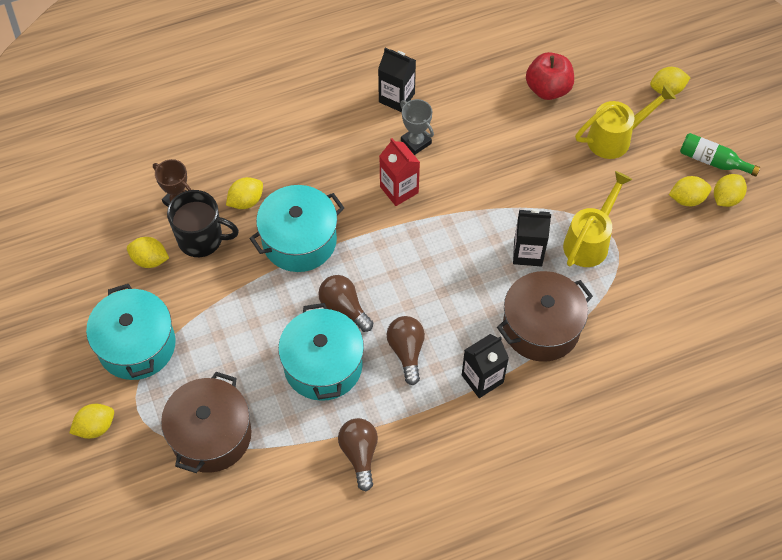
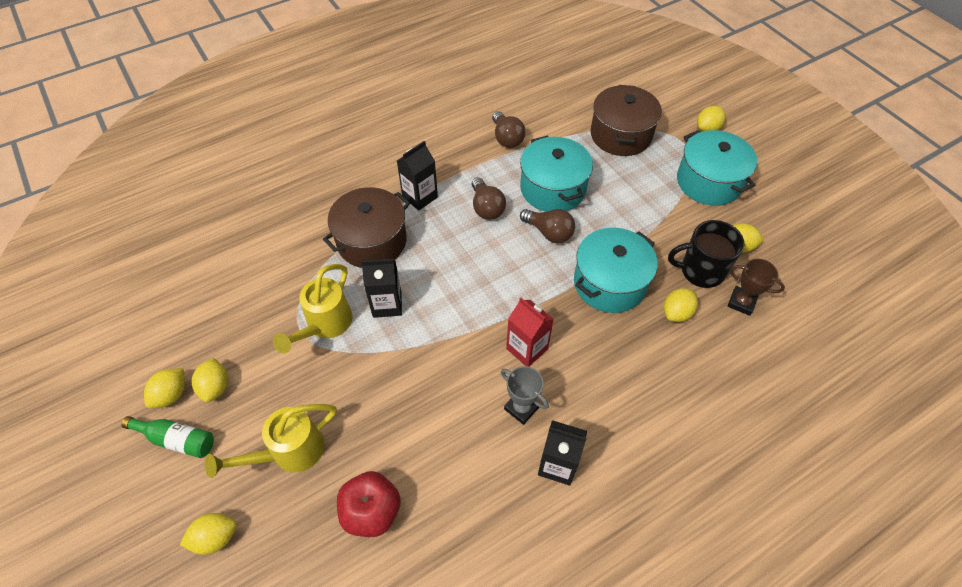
camera: 170 degrees right, 5 degrees down
yellow lemon [669,176,712,206] -> yellow lemon turned 75 degrees counterclockwise [192,358,228,402]

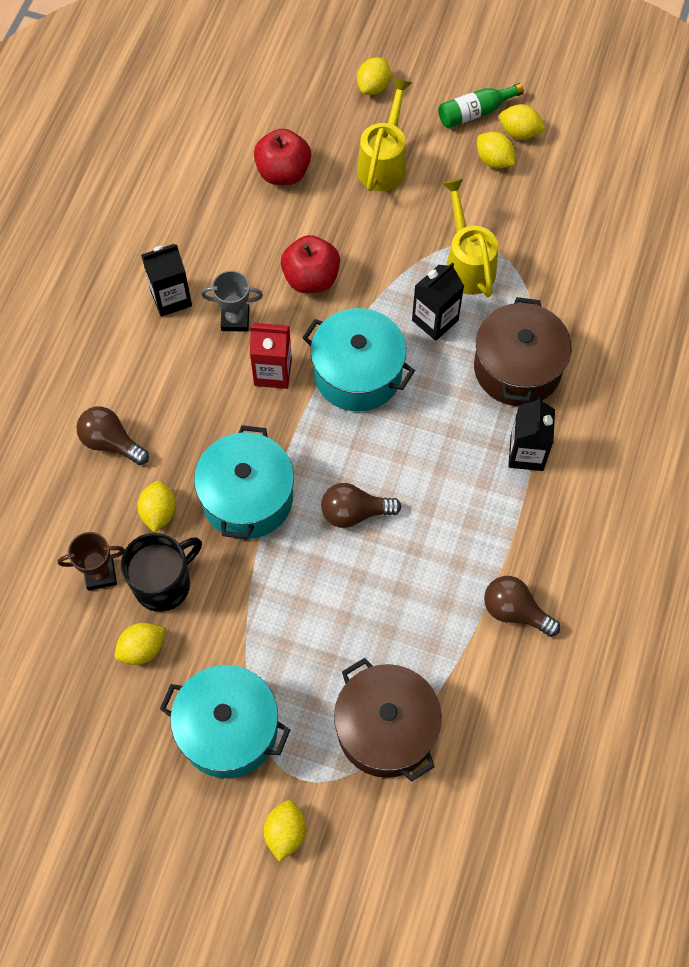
camera: 140 degrees right, 10 degrees up
yellow lemon [144,368,185,408] -> yellow lemon turned 60 degrees counterclockwise [499,104,546,140]
brown light bulb [471,177,506,220] -> brown light bulb moved to [76,406,149,465]
turquoise pot [520,135,593,212] -> turquoise pot moved to [302,308,415,412]
none -> red apple [281,235,340,293]

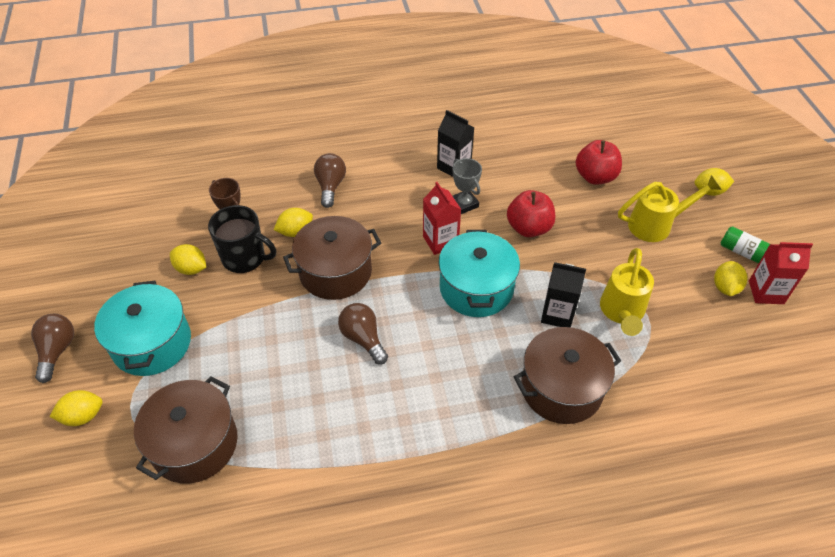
camera: 60 degrees right, 15 degrees down
turquoise pot [194,425,294,539] -> brown pot [283,216,381,300]
yellow watering can [442,178,498,297] -> yellow watering can turned 150 degrees clockwise [600,248,654,336]
brown light bulb [484,576,560,637] -> brown light bulb moved to [31,314,74,383]
yellow lemon [499,104,546,140] -> red carton [749,242,813,304]
black carton [508,397,555,471] -> none

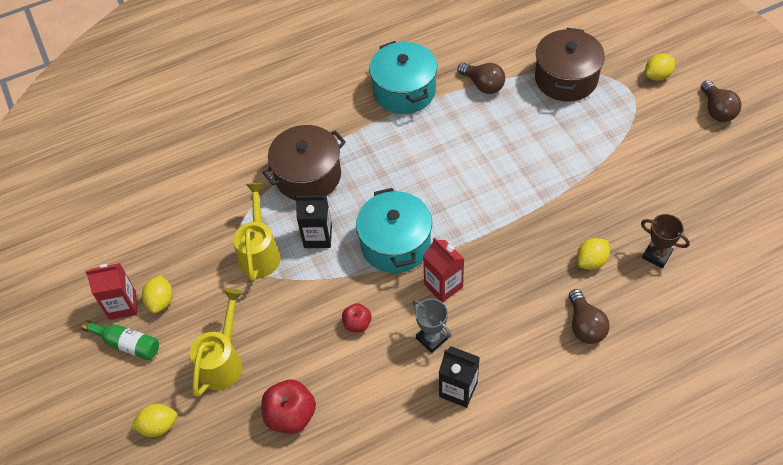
camera: 170 degrees right, 5 degrees up
turquoise pot [94,281,191,376] -> turquoise pot moved to [369,41,437,114]
yellow lemon [170,244,206,275] -> none
black mug [208,205,276,273] -> none
brown pot [283,216,381,300] -> none
brown light bulb [338,303,388,365] -> brown light bulb moved to [458,63,505,94]
red apple [507,190,555,237] -> red apple [342,303,372,332], size x0.58
yellow watering can [618,175,722,242] -> yellow watering can turned 135 degrees clockwise [190,288,243,397]

